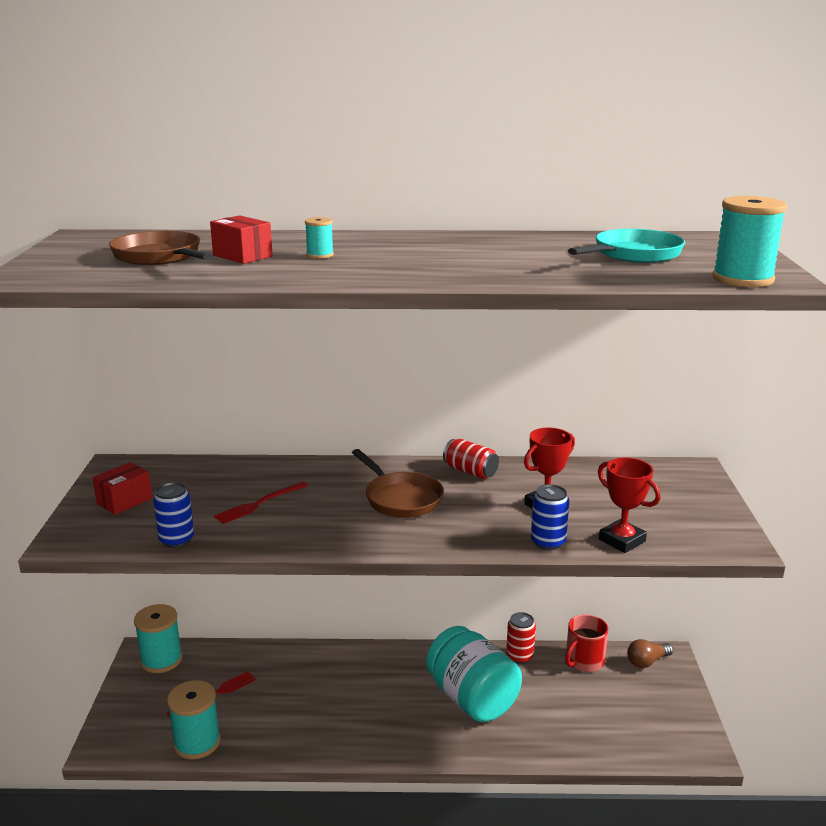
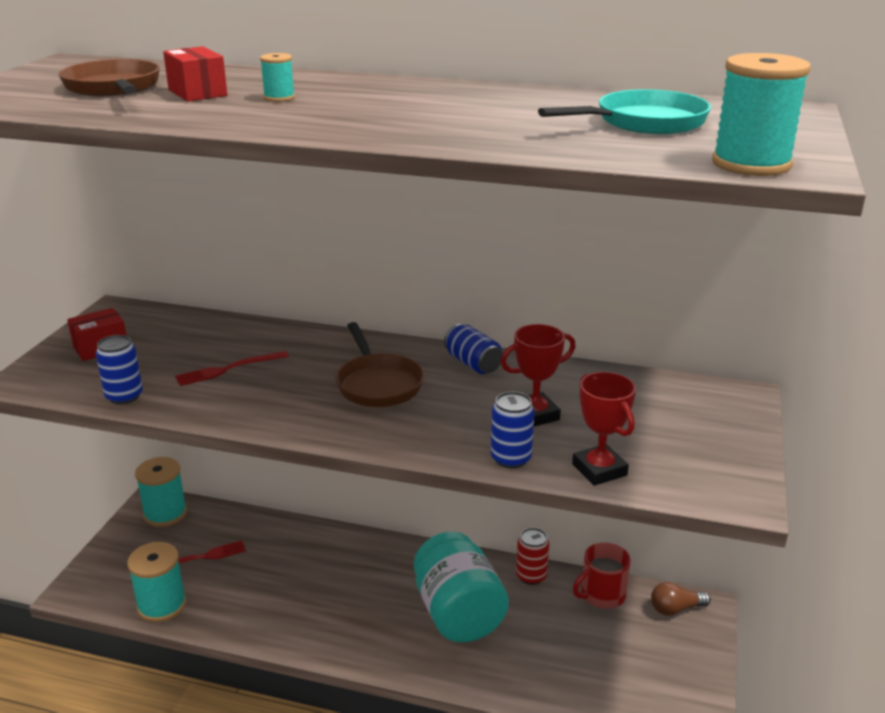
camera: 15 degrees right, 5 degrees up
red can [443,439,499,479] -> blue can [444,324,503,374]

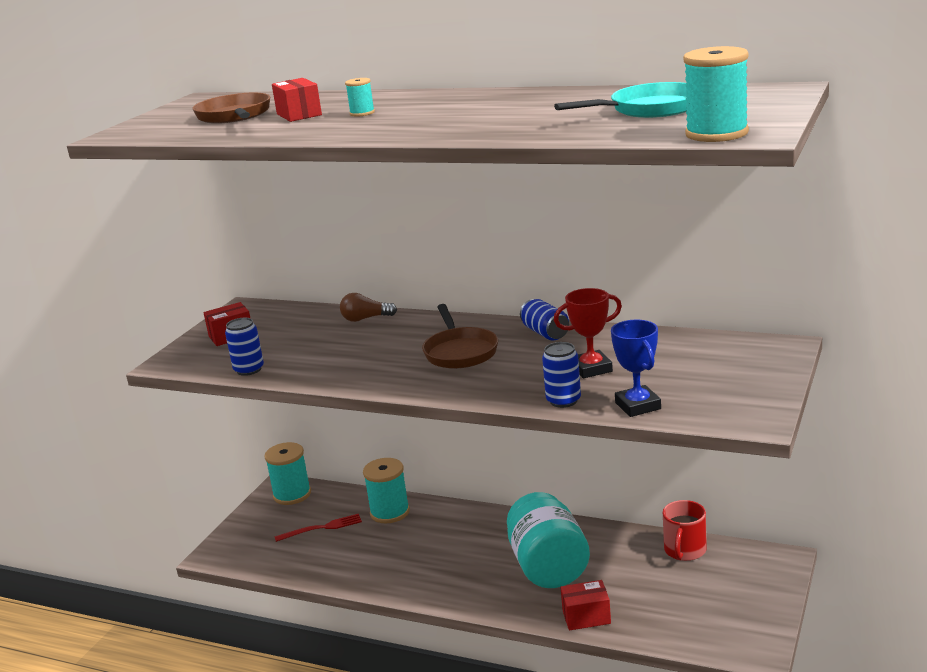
camera: 10 degrees right, 5 degrees down
turquoise spool [127,542,186,622] -> turquoise spool moved to [363,458,410,523]
red fork [175,351,289,386] -> none
red can [516,528,549,585] -> none
red trophy [572,372,636,486] -> blue trophy [611,320,661,417]
red mug [573,542,631,609] -> red mug turned 45 degrees counterclockwise [663,500,707,561]
brown light bulb [651,582,711,616] -> brown light bulb moved to [340,293,397,322]
none -> red box [560,580,611,631]

